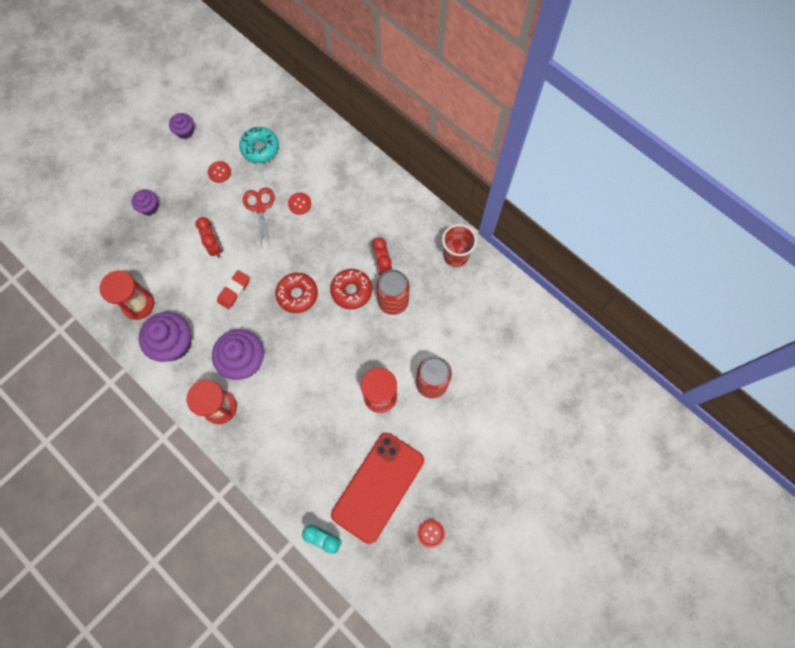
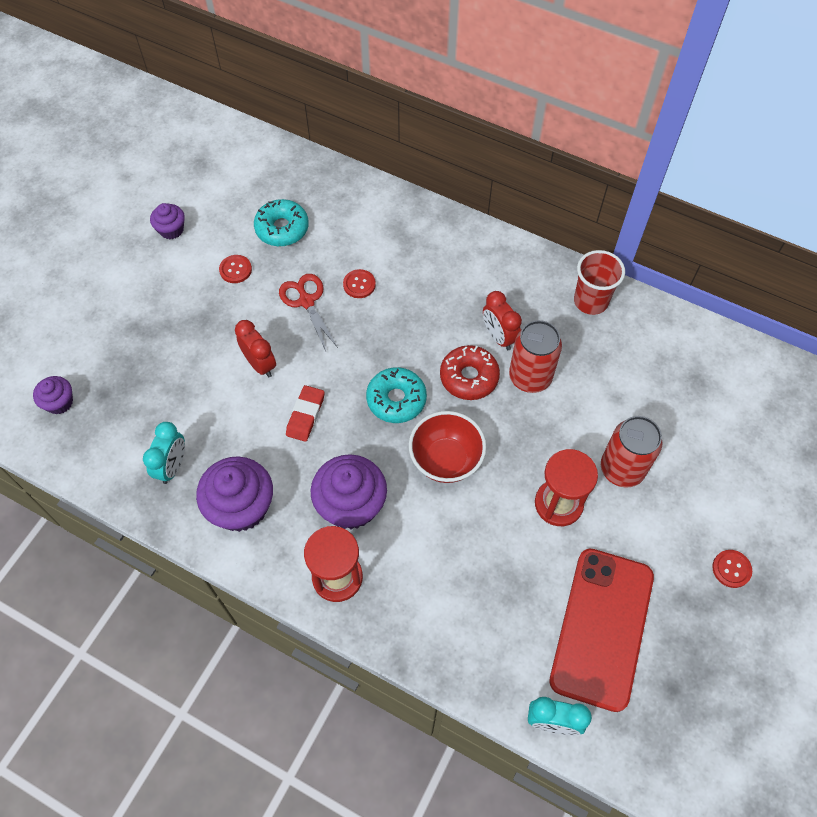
camera: 15 degrees left, 10 degrees down
red hourglass [100,270,154,320] -> turquoise clock [143,422,185,484]
purple cupcake [131,189,158,215] -> purple cupcake moved to [33,376,73,414]
red donut [275,273,318,313] -> turquoise donut [366,367,427,423]
red button [418,520,445,548] -> red button moved to [712,550,752,588]
none -> red bowl [409,411,486,483]

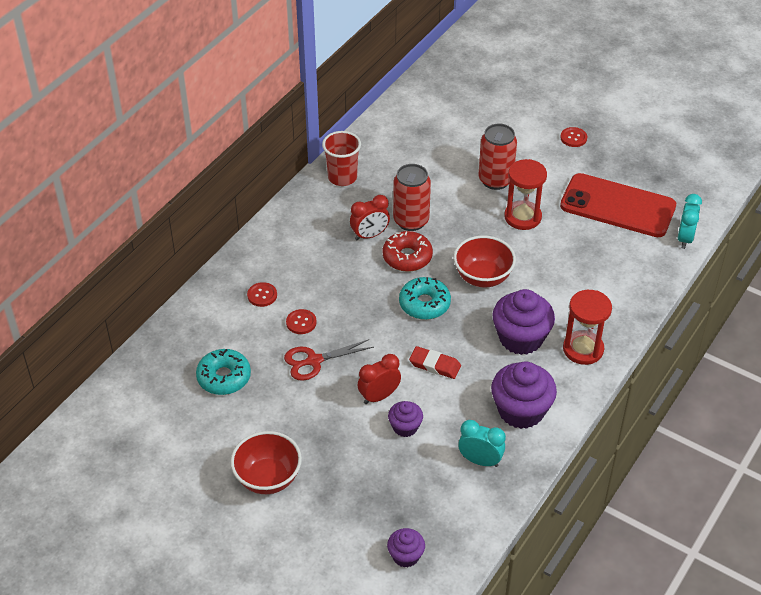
camera: 85 degrees left, 15 degrees down
purple cupcake [150,203,185,239] -> purple cupcake moved to [388,401,423,437]
red button [219,255,252,283] -> red button moved to [247,282,277,307]
none -> red bowl [230,431,302,494]

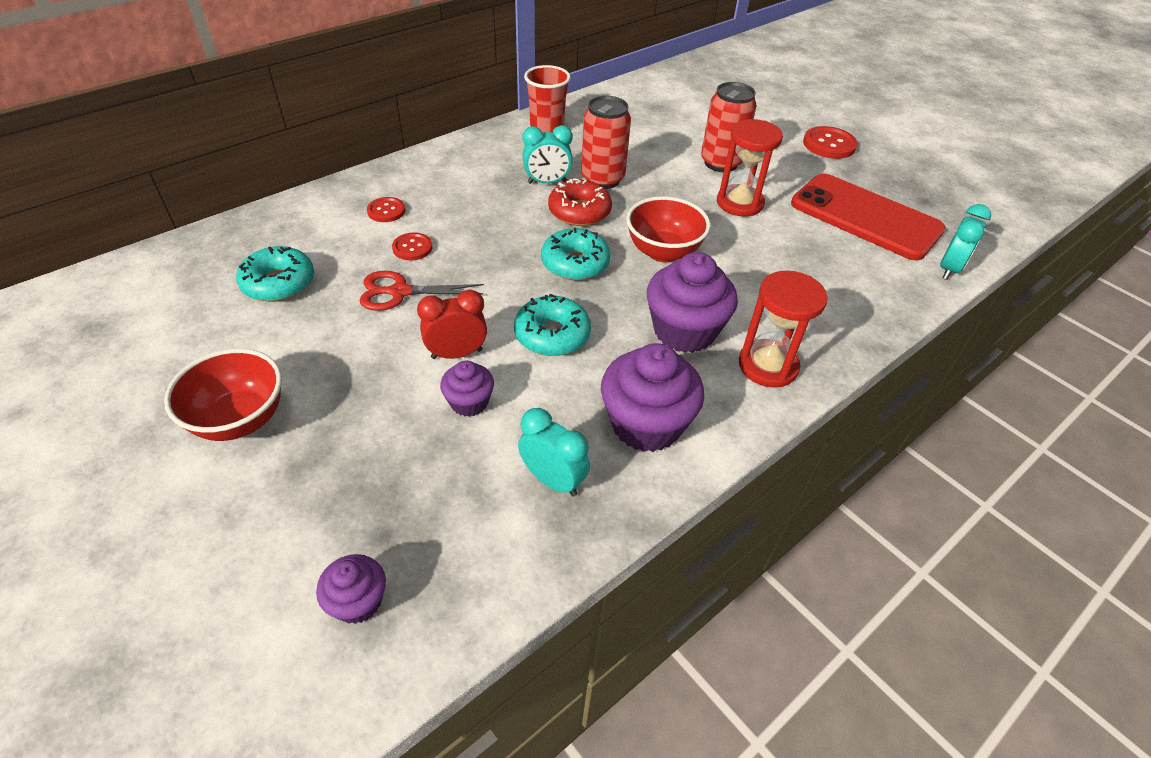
camera: 15 degrees right, 0 degrees up
red clock [350,195,390,241] -> turquoise clock [522,125,573,184]
red eraser [409,346,461,379] -> turquoise donut [514,294,591,356]
red button [560,127,587,147] -> red button [803,126,858,159], size x1.63

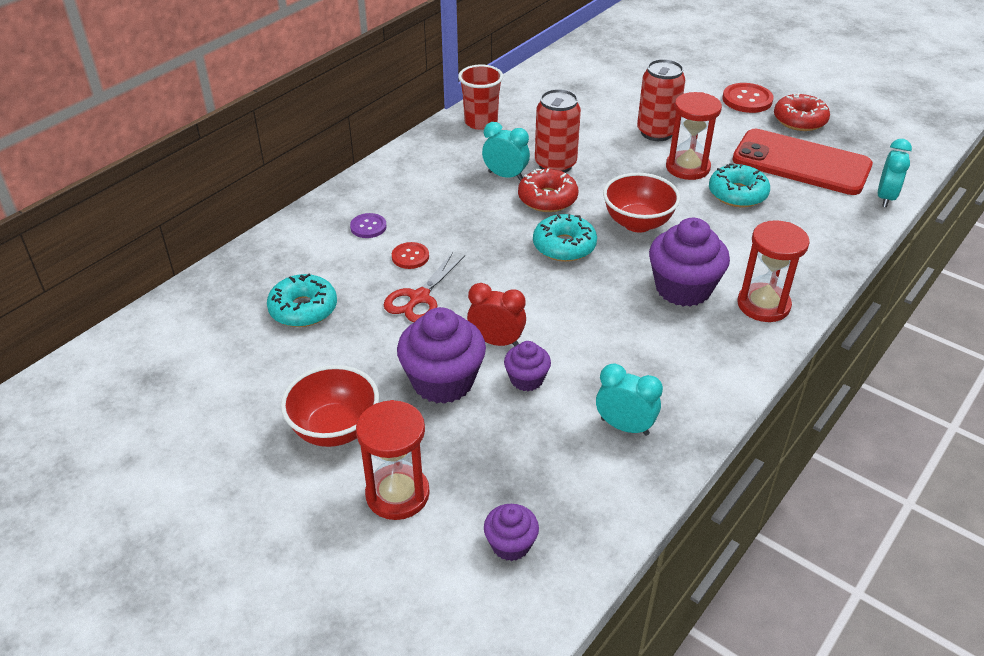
camera: 10 degrees left, 5 degrees down
red scissors [359,271,484,311] -> red scissors turned 45 degrees counterclockwise [384,252,465,322]
red button [367,197,405,222] -> purple button [350,213,387,238]
red clock [417,290,487,359] -> red clock turned 45 degrees clockwise [467,283,526,346]
turquoise donut [514,294,591,356] -> turquoise donut moved to [709,163,770,207]
turquoise clock [522,125,573,184] -> turquoise clock turned 135 degrees counterclockwise [482,122,530,181]
purple cupcake [601,343,704,452] -> purple cupcake moved to [397,307,486,404]
none -> red hourglass [356,400,430,520]
none -> red donut [774,93,830,131]

